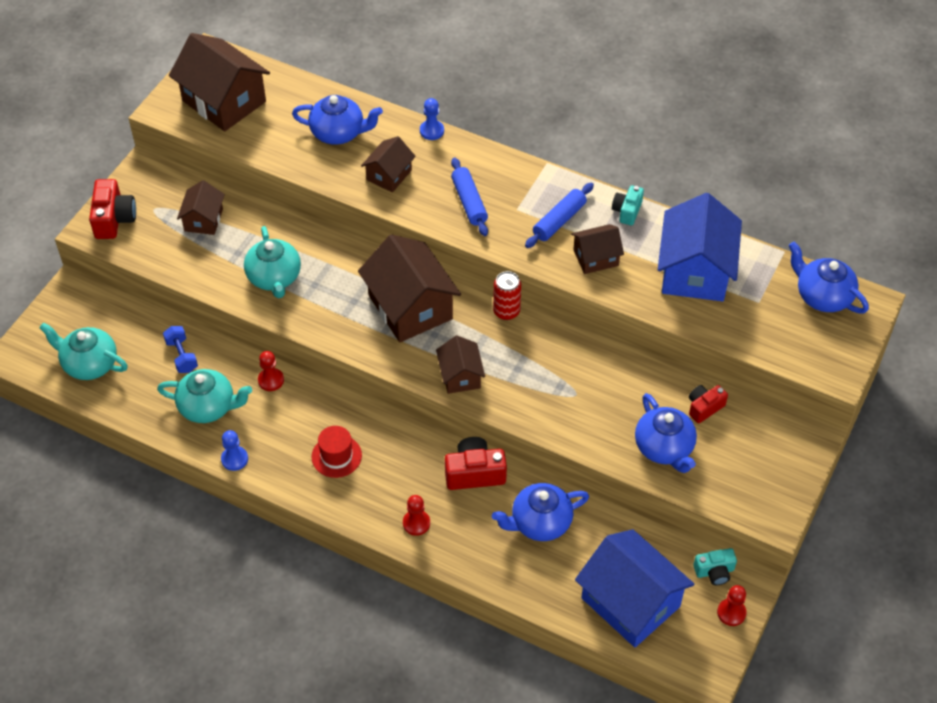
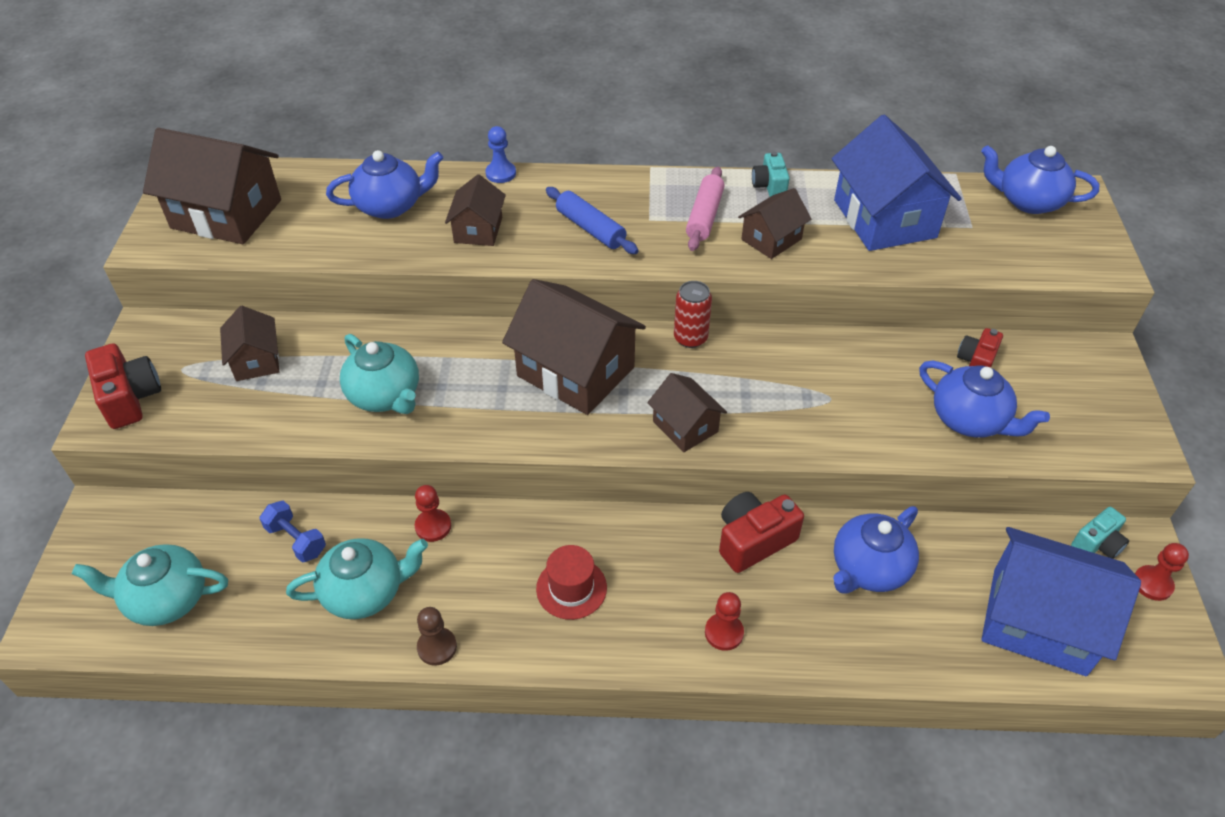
camera: 25 degrees left, 5 degrees down
blue pawn [221,430,248,471] -> brown pawn [417,607,457,666]
blue rolling pin [525,183,594,248] -> pink rolling pin [686,167,725,251]

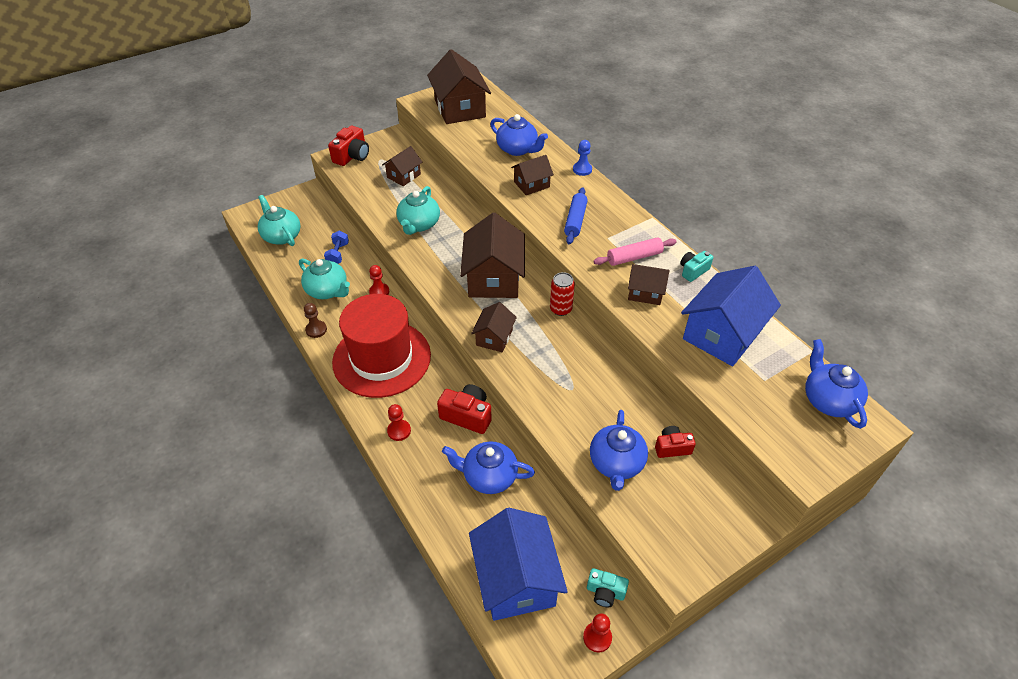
camera: 55 degrees right, 0 degrees up
red hat [536,545,607,620] -> red hat [332,294,431,398], size x2.41

